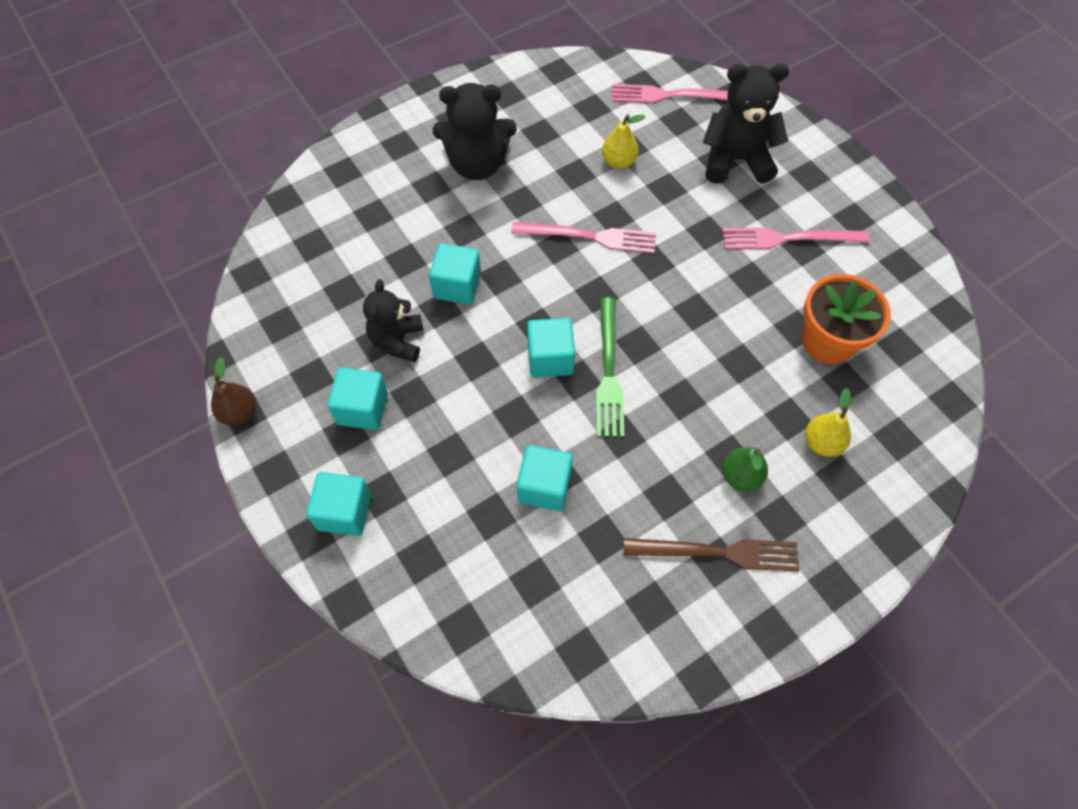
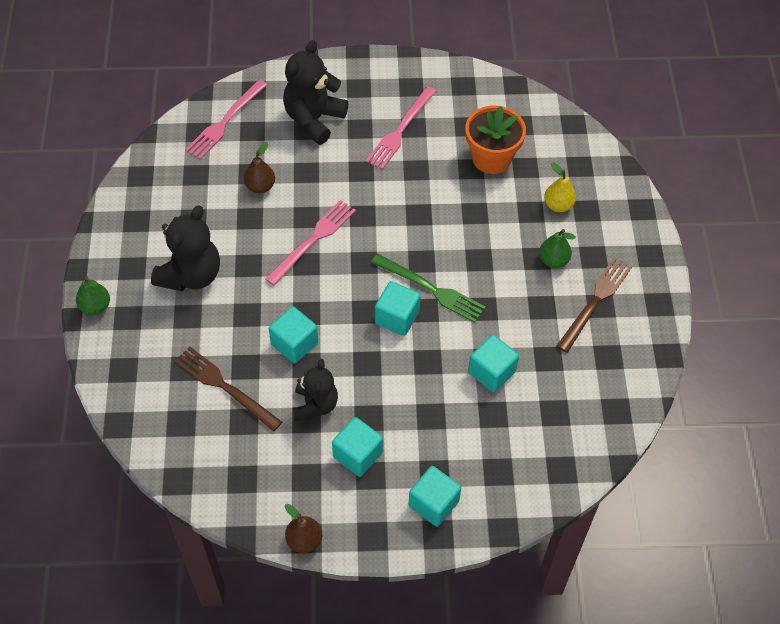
camera: 60 degrees left, 5 degrees down
black teddy bear [363,279,423,362] -> black teddy bear turned 120 degrees counterclockwise [293,359,338,422]
yellow pear [602,114,646,169] -> brown pear [244,142,275,193]
none -> green pear [76,276,110,315]
none -> brown fork [175,346,282,432]

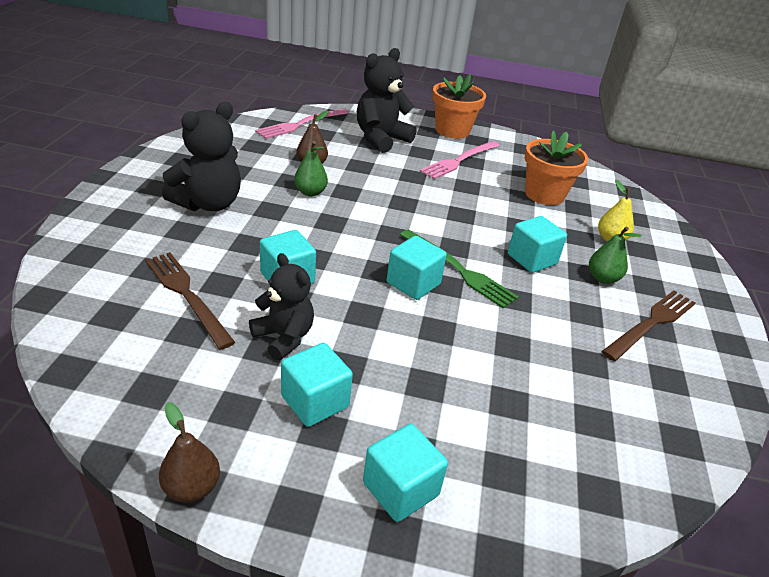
camera: 10 degrees right, 20 degrees down
green pear [76,276,110,315] -> green pear moved to [294,141,328,196]
pink fork [265,200,356,286] -> none
black teddy bear [293,359,338,422] -> black teddy bear turned 60 degrees counterclockwise [249,253,314,361]
turquoise cube [468,335,519,392] -> turquoise cube moved to [508,216,567,273]
none -> orange flower pot [432,74,486,139]

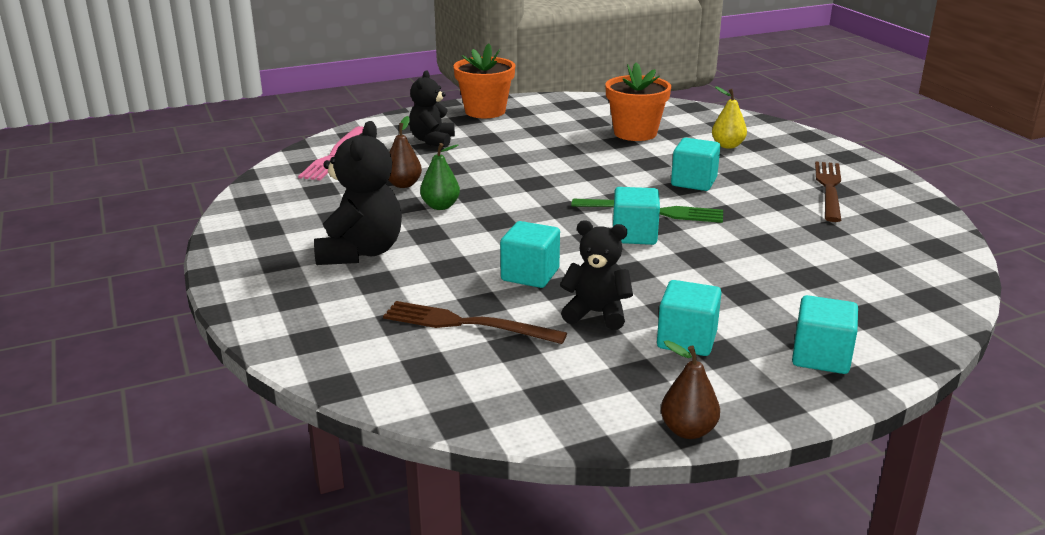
camera: 30 degrees left, 10 degrees down
black teddy bear [357,48,417,153] -> black teddy bear [409,71,455,148], size x0.67
pink fork [420,141,500,179] -> none
green pear [589,227,642,284] -> none

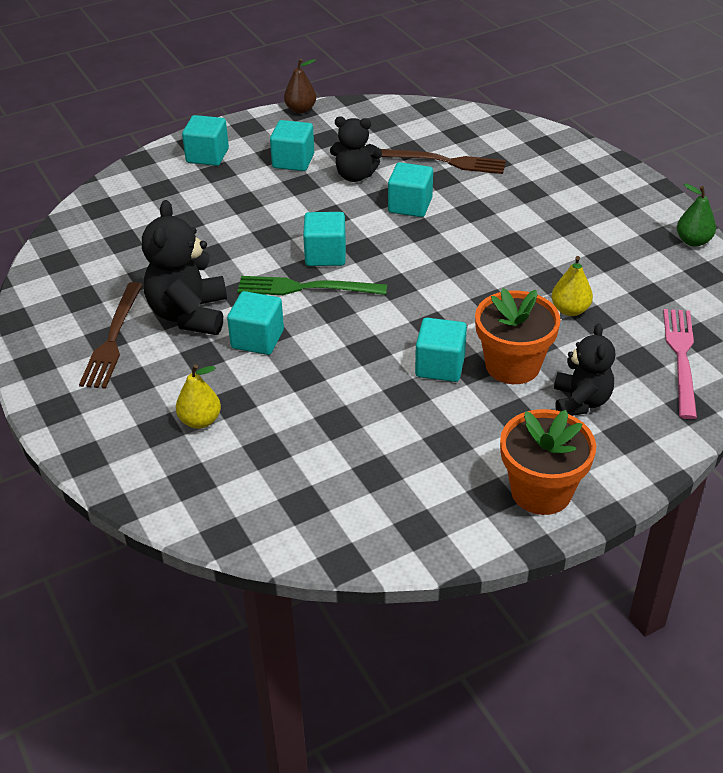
camera: 175 degrees right, 15 degrees up
black teddy bear [314,121,402,265] -> black teddy bear moved to [142,200,227,335]
brown pear [388,116,422,188] -> yellow pear [552,256,593,316]
green pear [420,143,460,210] -> green pear moved to [677,183,716,247]
orange flower pot [605,62,671,141] -> orange flower pot moved to [475,288,561,384]
none -> turquoise cube [415,318,467,382]

